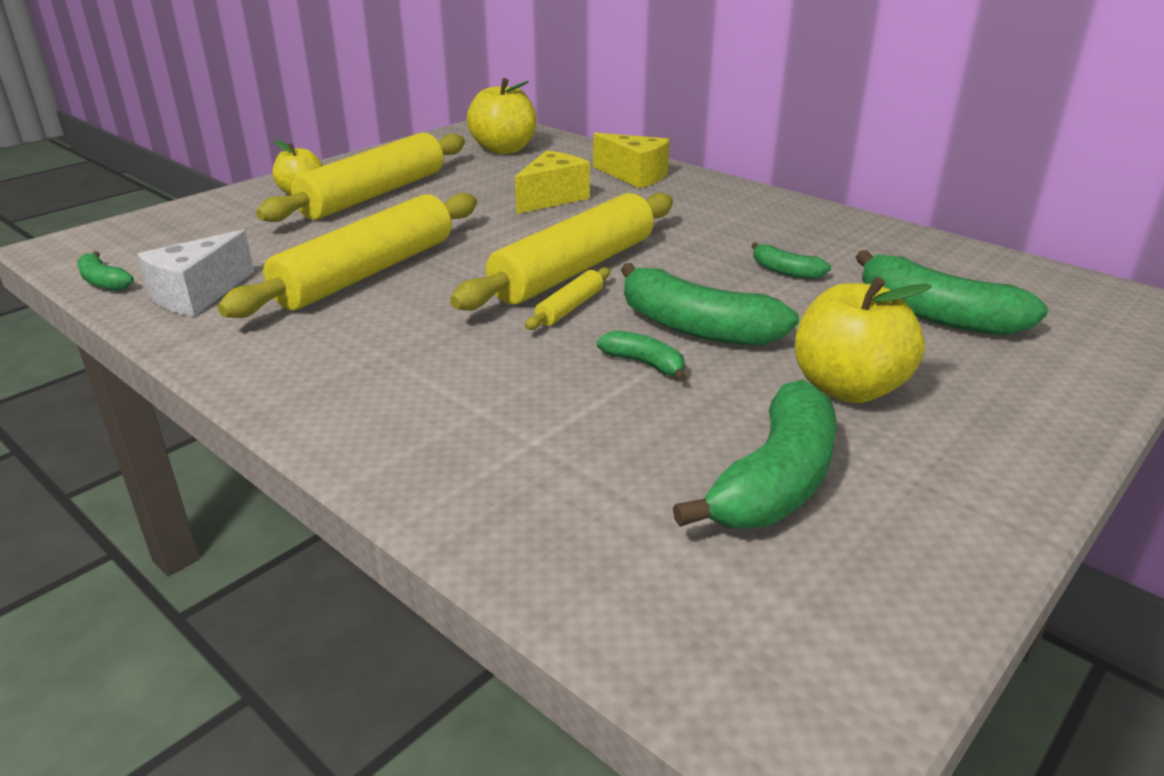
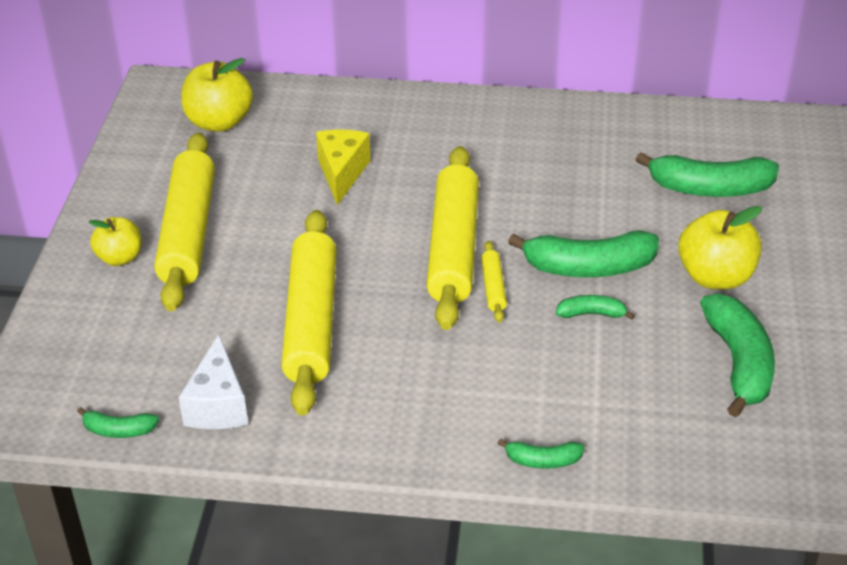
camera: 35 degrees left, 10 degrees up
yellow cheese [593,133,670,188] -> none
green banana [751,242,831,279] -> green banana moved to [498,439,584,469]

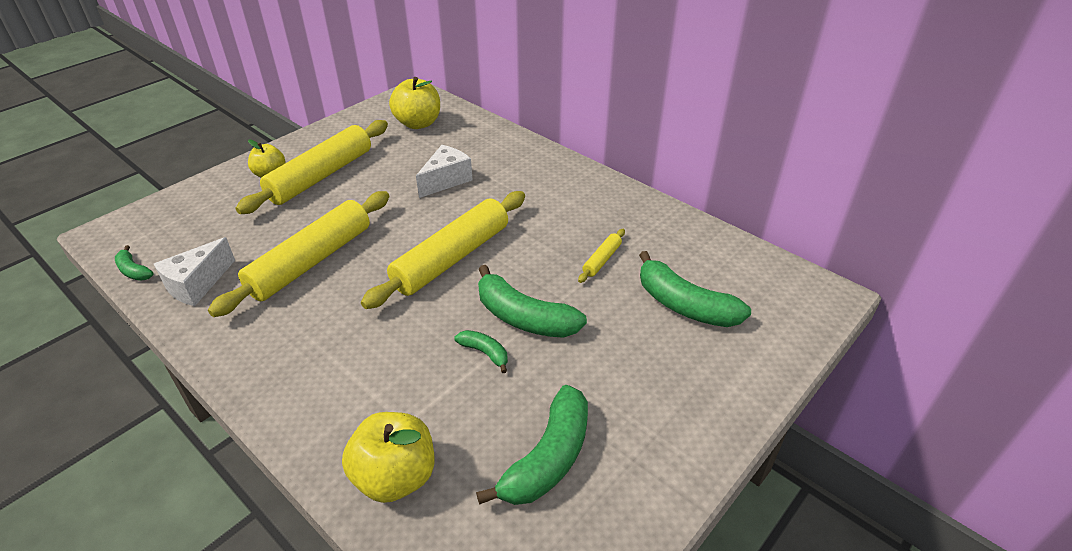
camera: 35 degrees right, 0 degrees up
yellow cheese [316,130,371,205] -> white cheese [416,145,473,198]
yellow rolling pin [481,241,507,323] -> yellow rolling pin moved to [578,229,625,283]
green banana [498,439,584,469] -> none
yellow apple [678,206,762,289] -> yellow apple moved to [342,412,434,503]

